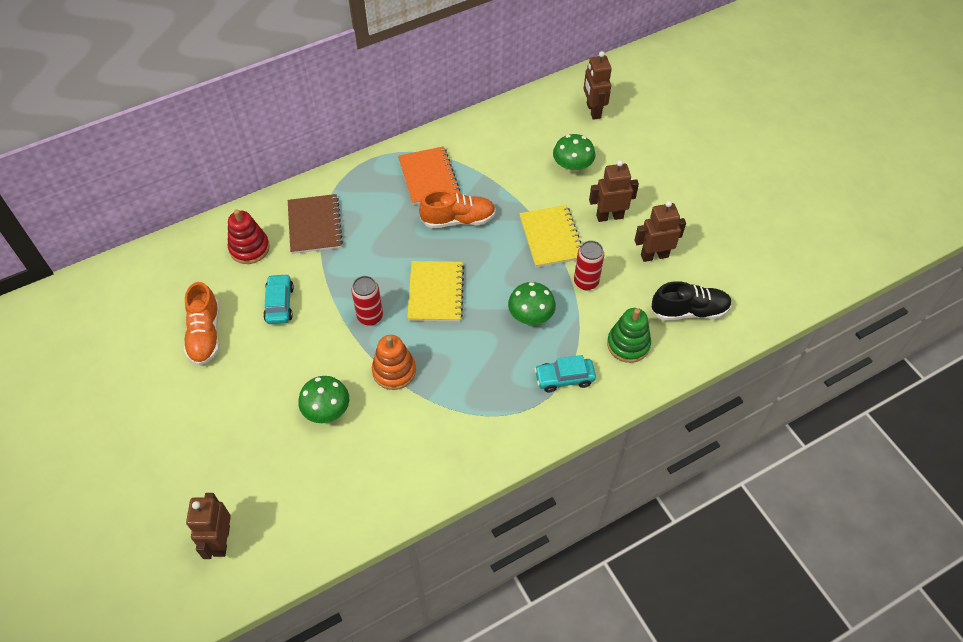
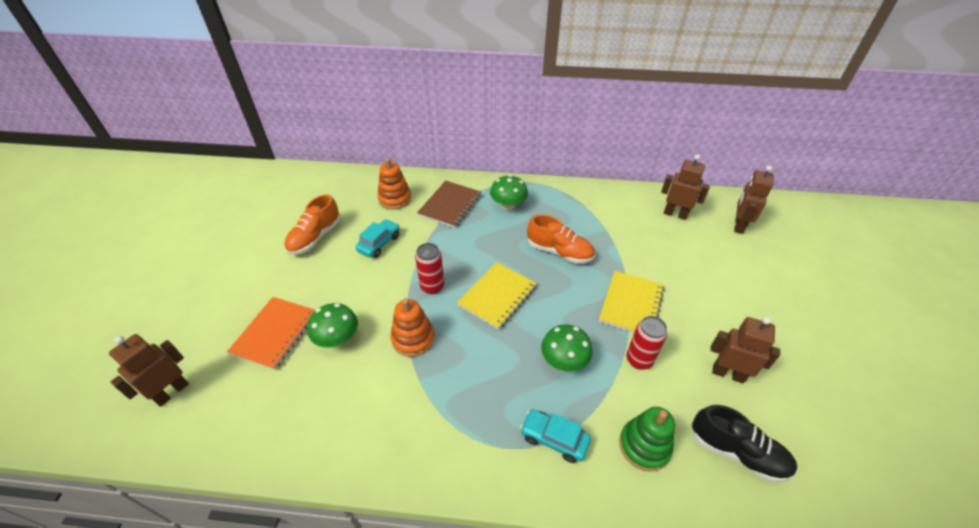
camera: 35 degrees right, 10 degrees down
red stacking toy [228,209,270,264] -> orange stacking toy [377,158,412,210]
orange notebook [398,146,460,205] -> orange notebook moved to [227,297,316,370]
green mushroom [553,134,596,173] -> green mushroom moved to [490,175,528,210]
brown robot [589,160,639,222] -> brown robot moved to [661,154,710,220]

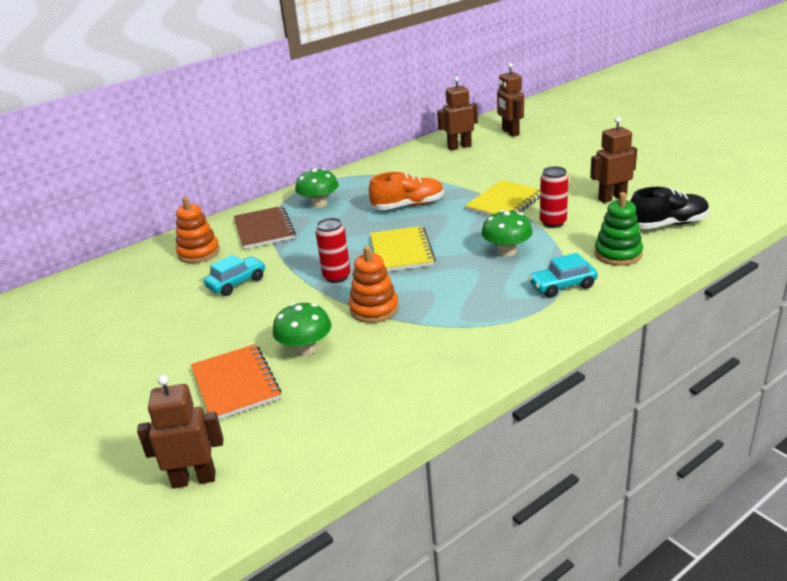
camera: 40 degrees left, 15 degrees down
brown robot [109,334,189,407] -> brown robot turned 90 degrees clockwise [137,375,224,488]
orange shoe [284,194,341,255] -> none
turquoise car [356,219,400,258] -> turquoise car turned 60 degrees clockwise [204,255,265,296]
yellow notebook [599,271,664,333] -> yellow notebook turned 60 degrees clockwise [465,180,540,216]

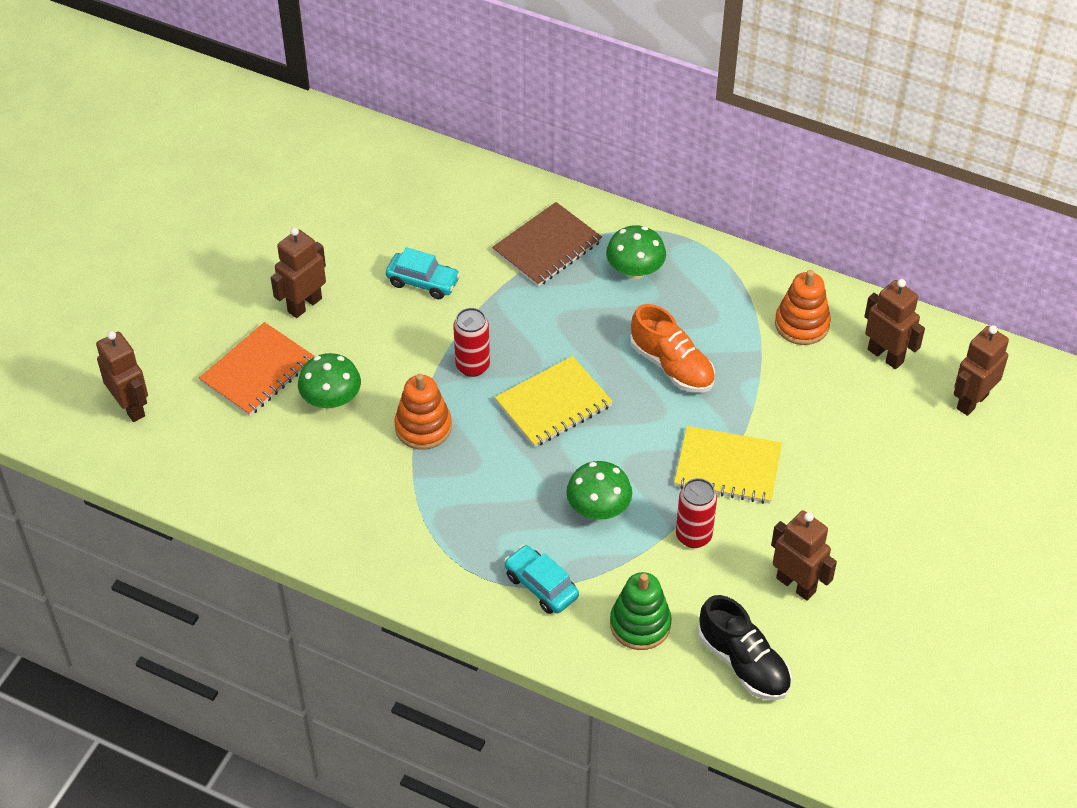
camera: 60 degrees right, 20 degrees up
orange stacking toy [176,197,220,263] -> orange stacking toy moved to [775,270,831,345]
none -> brown robot [271,227,326,318]

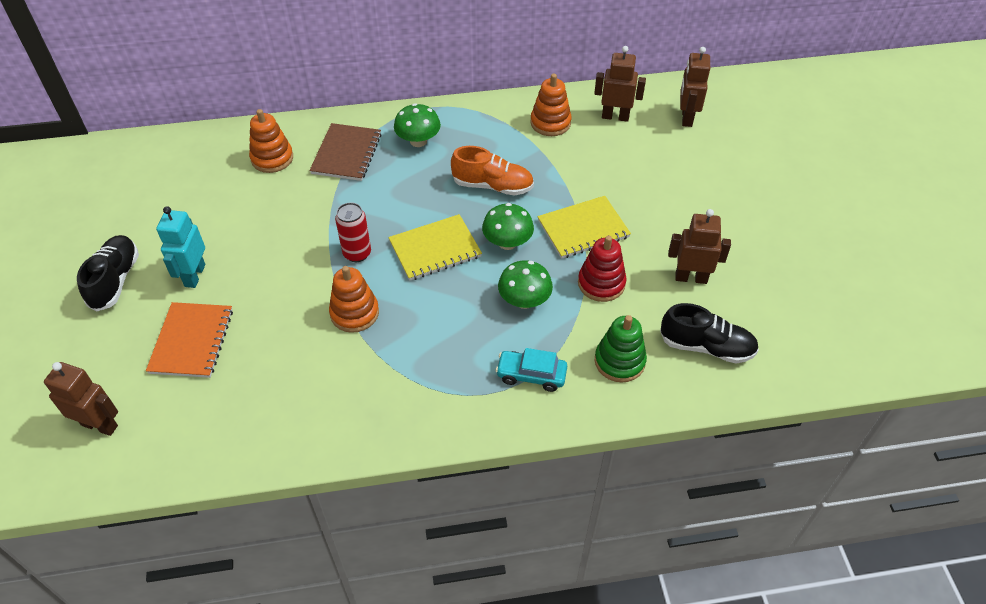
camera: 35 degrees left, 0 degrees up
brown robot [271,227,326,318] -> turquoise robot [156,206,205,288]
green mushroom [298,353,361,409] -> green mushroom moved to [482,203,534,250]
turquoise car [386,247,461,299] -> none
yellow notebook [495,356,613,447] -> yellow notebook turned 45 degrees clockwise [388,214,482,281]
red can [676,478,717,548] -> red stacking toy [578,235,626,302]
none -> black shoe [77,235,139,311]
none -> orange stacking toy [249,109,293,173]

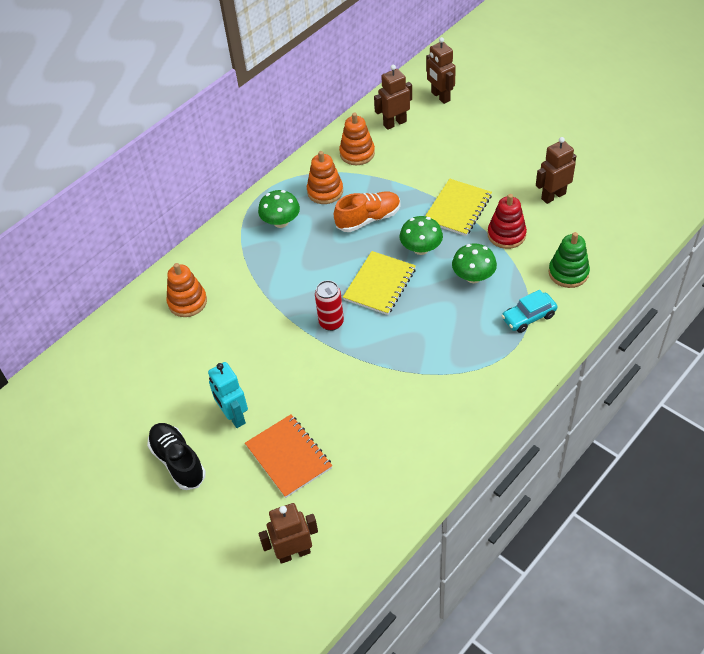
camera: 35 degrees left, 0 degrees up
brown notebook [309,123,381,181] -> none
orange stacking toy [329,266,379,333] -> orange stacking toy moved to [307,151,343,204]
black shoe [660,303,759,363] -> none

